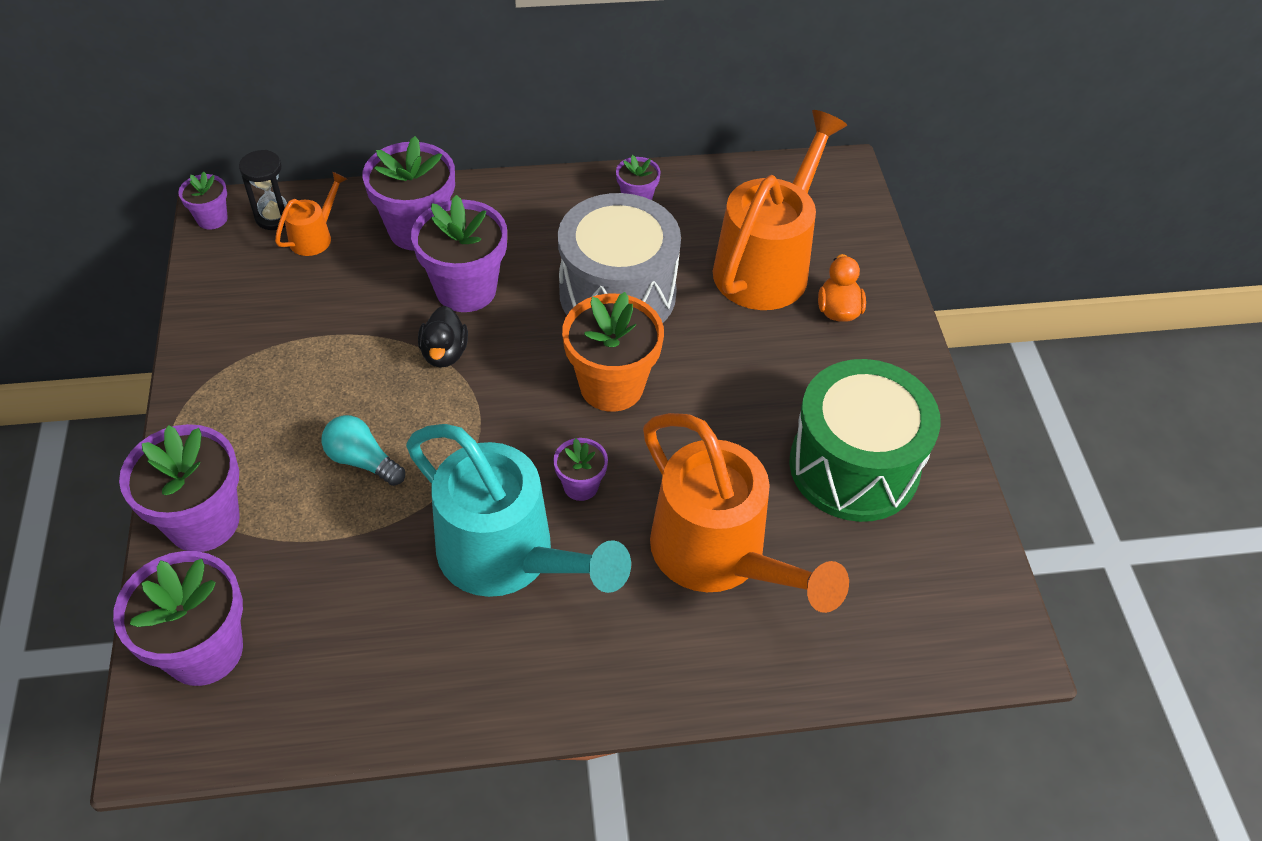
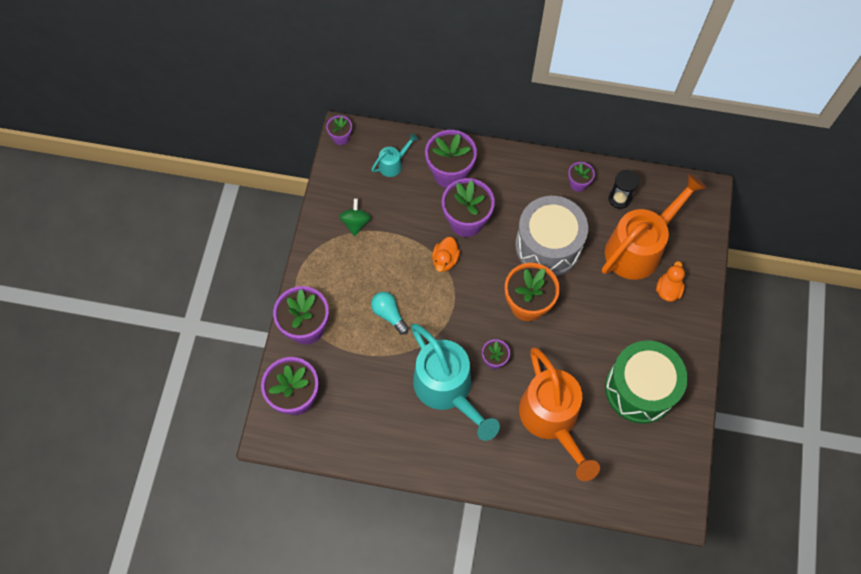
camera: 20 degrees right, 15 degrees up
black hourglass [239,150,288,230] -> black hourglass moved to [608,170,639,209]
orange watering can [275,172,347,256] -> turquoise watering can [371,134,418,177]
black duck [418,306,468,368] -> orange duck [432,237,460,272]
none -> green spinning top [339,198,371,236]

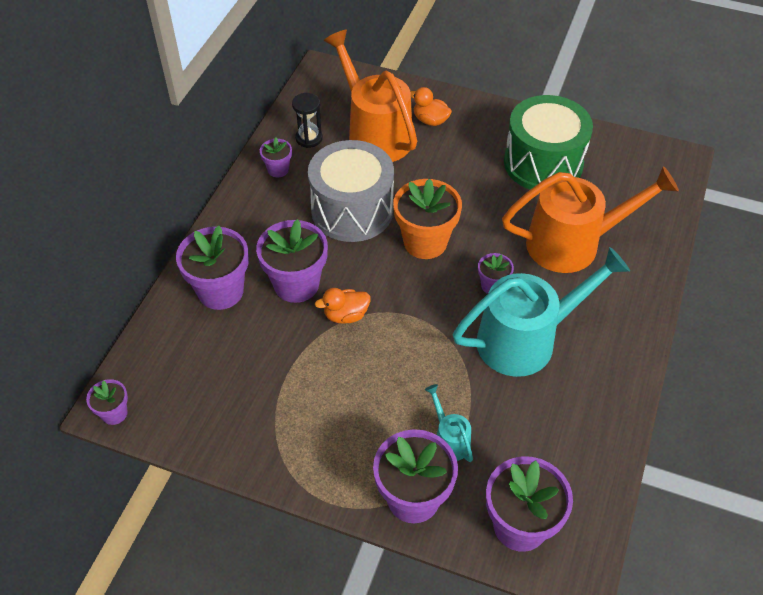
camera: 80 degrees left, 15 degrees down
green spinning top [339,198,371,236] -> none
turquoise watering can [371,134,418,177] -> turquoise watering can moved to [425,384,473,462]
turquoise light bulb [371,292,409,335] -> none
orange duck [432,237,460,272] -> orange duck turned 135 degrees clockwise [315,288,370,324]

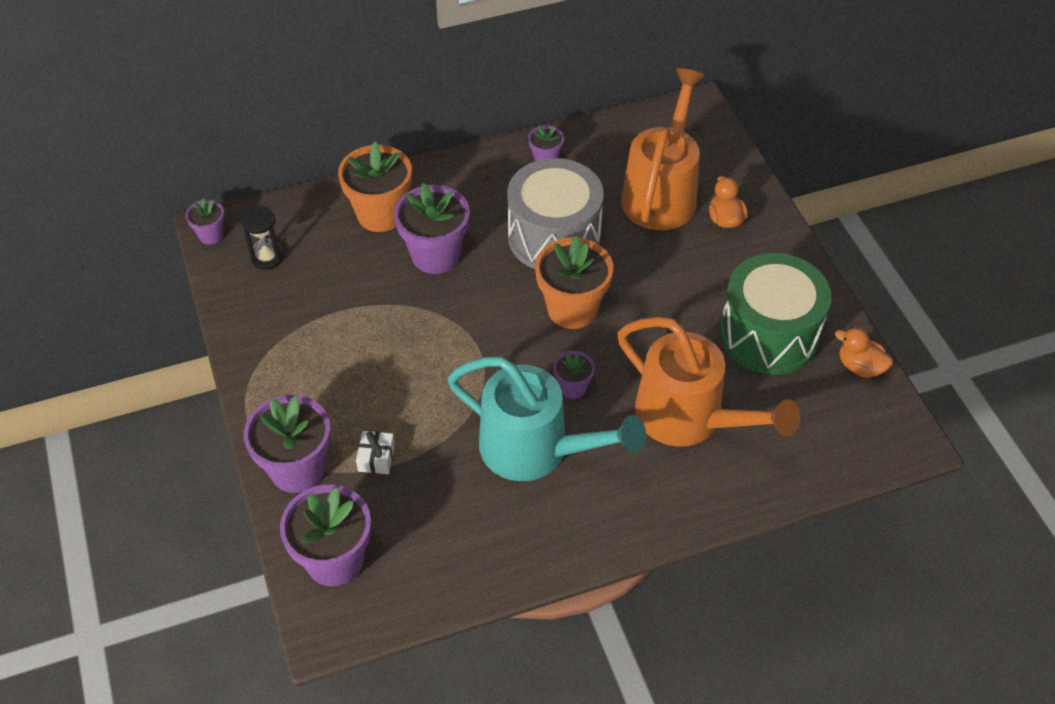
camera: 50 degrees right, 0 degrees up
purple flower pot [176,226,249,310] -> orange flower pot [338,142,412,232]
black hourglass [292,93,323,148] -> black hourglass moved to [241,205,284,270]
orange duck [315,288,370,324] -> orange duck moved to [835,327,893,378]
turquoise watering can [425,384,473,462] -> white gift [356,431,395,474]

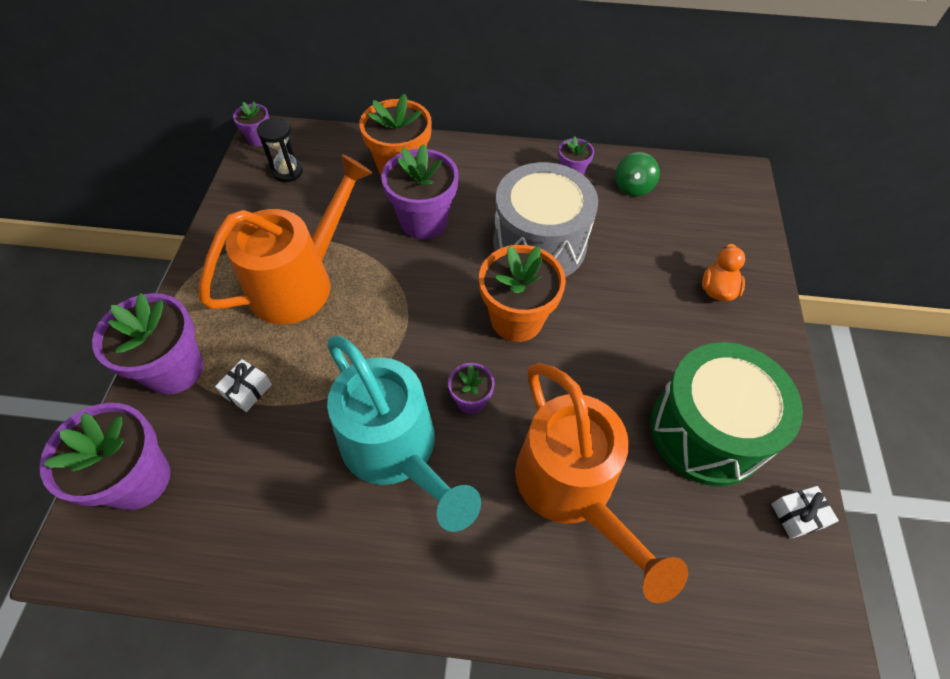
camera: 25 degrees right, 5 degrees up
orange watering can [621,68,705,230] -> orange watering can moved to [199,154,373,324]
orange duck [835,327,893,378] -> white gift [771,486,839,539]
none -> green spinning top [616,152,660,196]

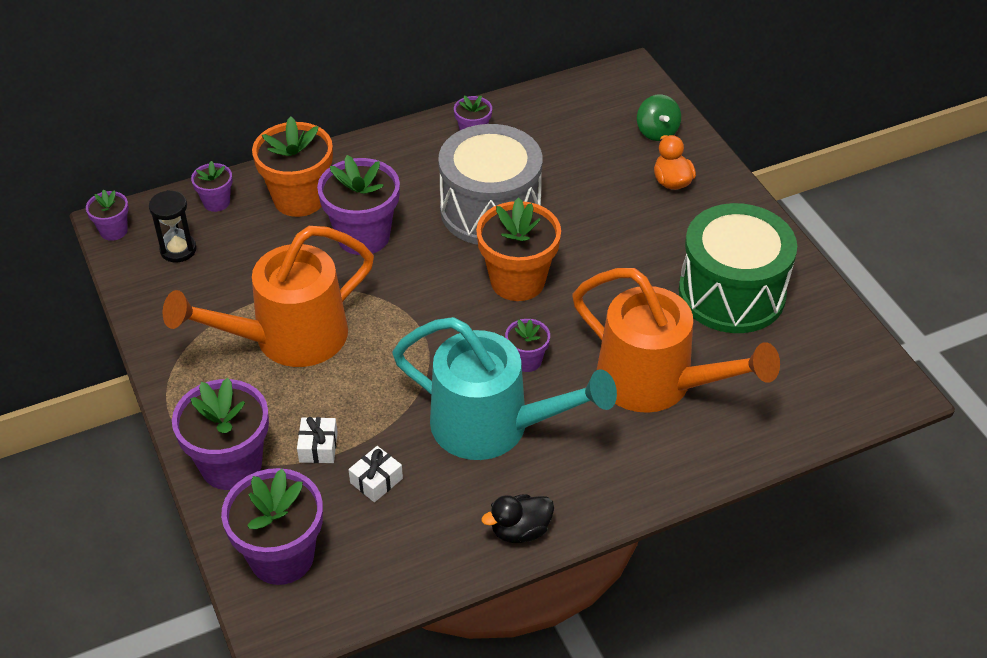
camera: 30 degrees left, 10 degrees down
orange watering can [199,154,373,324] -> orange watering can turned 135 degrees counterclockwise [163,226,374,367]
green spinning top [616,152,660,196] -> green spinning top moved to [637,94,681,141]
white gift [771,486,839,539] -> white gift moved to [348,446,403,502]
none -> purple flower pot [191,161,233,212]
none -> black duck [481,494,554,543]

